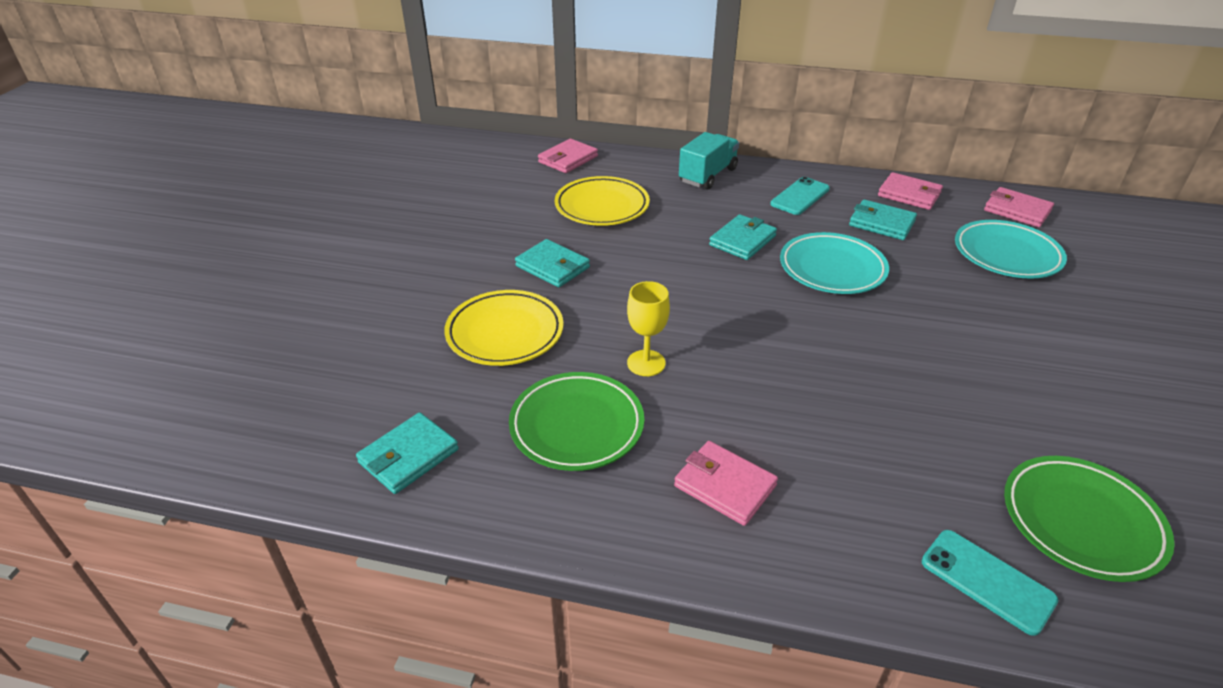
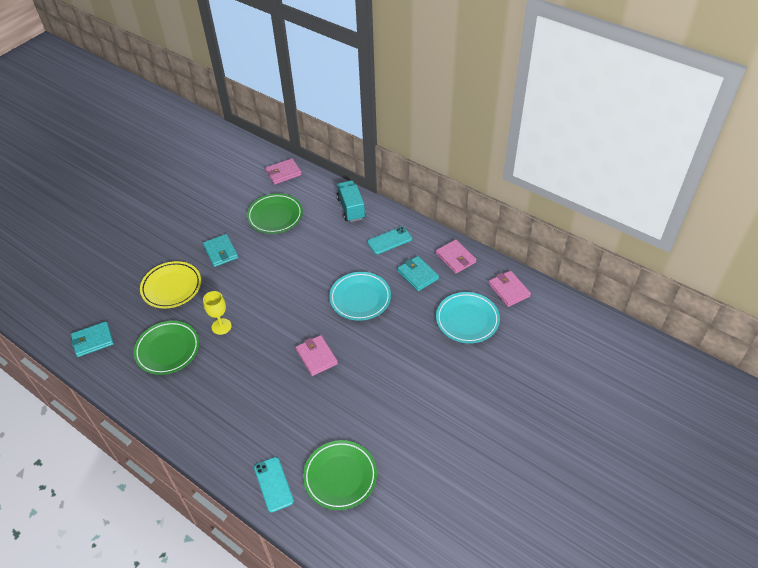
camera: 25 degrees right, 10 degrees up
yellow plate [555,176,650,226] -> green plate [247,193,303,234]
pink wallet [674,441,778,526] -> pink wallet moved to [296,335,338,376]
turquoise truck [679,132,739,189] -> turquoise truck turned 75 degrees counterclockwise [337,181,365,222]
turquoise wallet [709,214,777,260] -> none

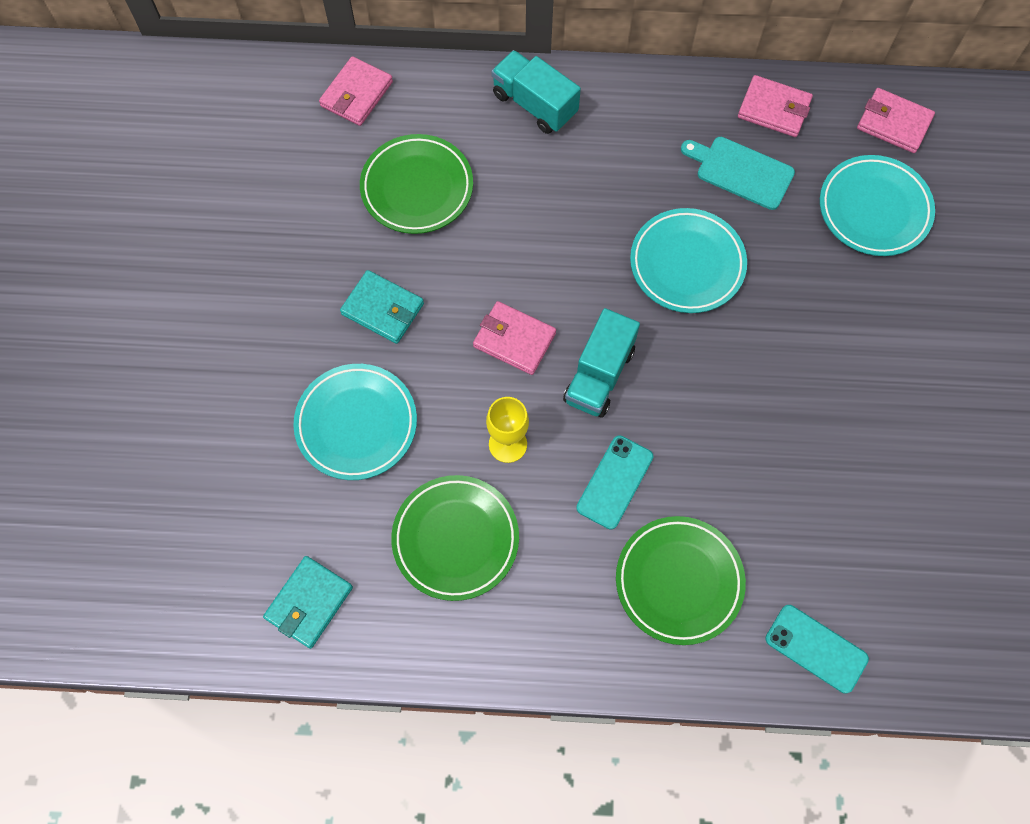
camera: 35 degrees left, 20 degrees up
yellow plate [140,261,201,309] -> turquoise plate [293,364,417,480]
pink wallet [296,335,338,376] -> pink wallet moved to [473,301,556,375]
green plate [303,440,377,510] -> green plate moved to [616,516,746,645]
turquoise phone [367,227,412,254] -> turquoise phone moved to [576,435,653,530]
turquoise wallet [397,256,439,291] -> turquoise cutting board [681,137,795,210]
none -> turquoise truck [563,308,640,417]

